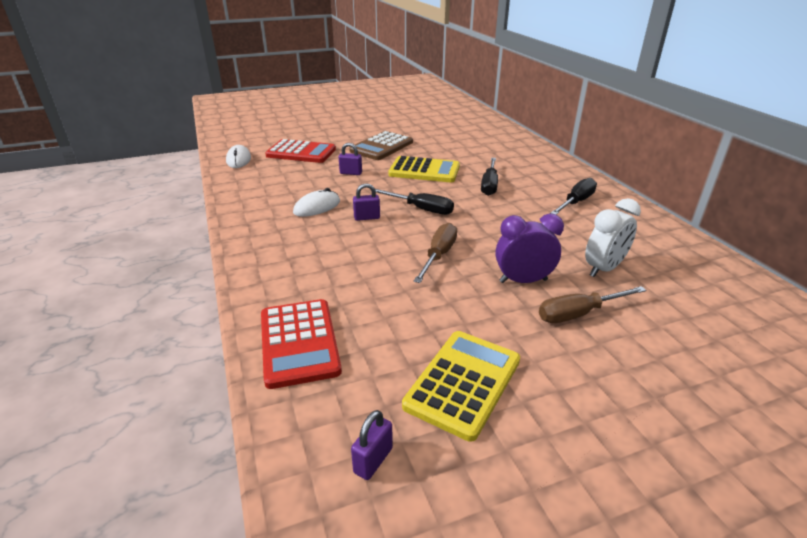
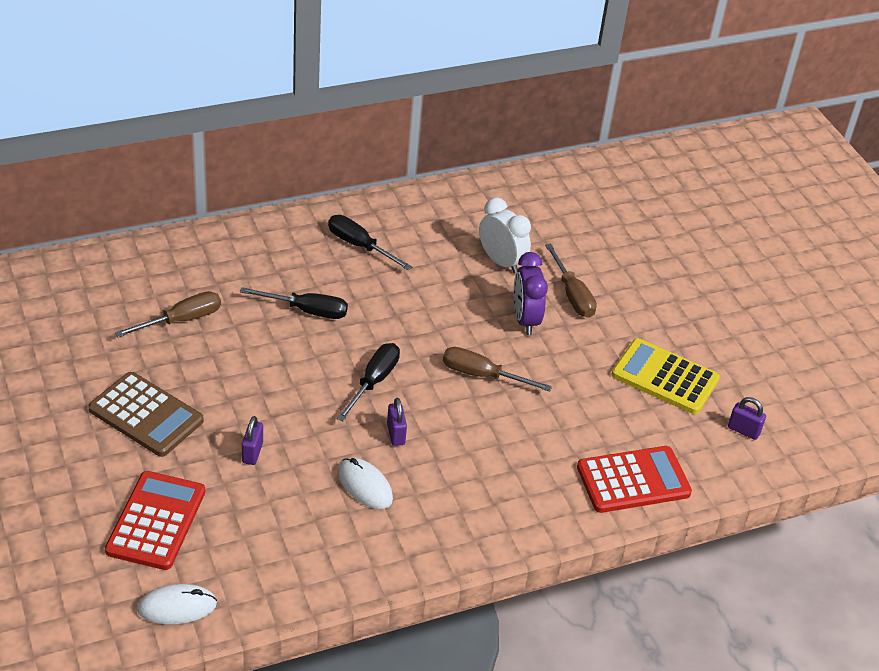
camera: 95 degrees left, 10 degrees up
yellow calculator [388,156,460,183] -> none
none -> brown screwdriver [115,291,221,337]

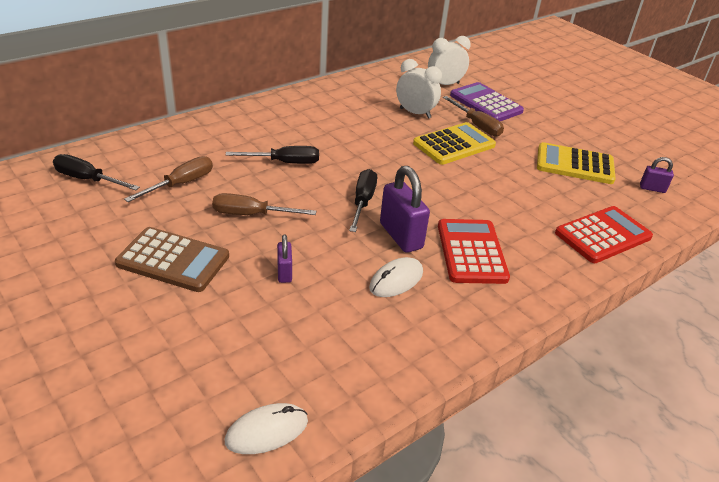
camera: 15 degrees left, 5 degrees down
red calculator [105,471,205,570] -> red calculator moved to [438,219,510,284]
black screwdriver [328,215,412,270] -> black screwdriver moved to [53,154,140,190]
white mouse [338,458,393,509] -> white mouse turned 75 degrees counterclockwise [369,257,423,297]
purple padlock [387,398,407,446] -> purple padlock [380,166,430,253], size x1.89
brown screwdriver [443,347,552,392] -> brown screwdriver moved to [212,193,316,215]
purple clock [514,252,548,335] -> yellow calculator [413,122,496,165]
none -> white clock [428,36,471,85]
none -> purple calculator [450,82,524,121]

